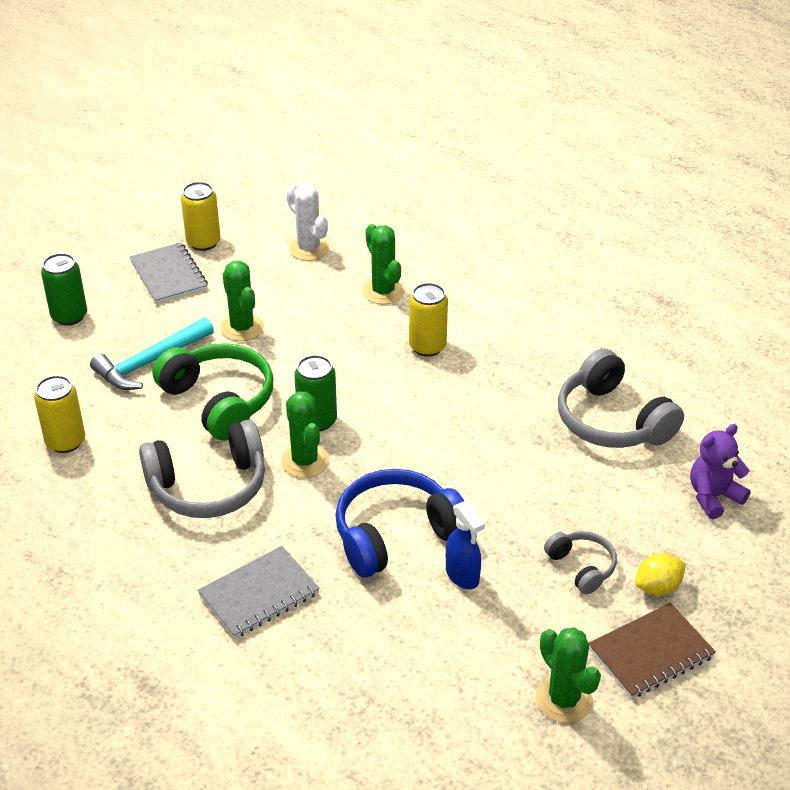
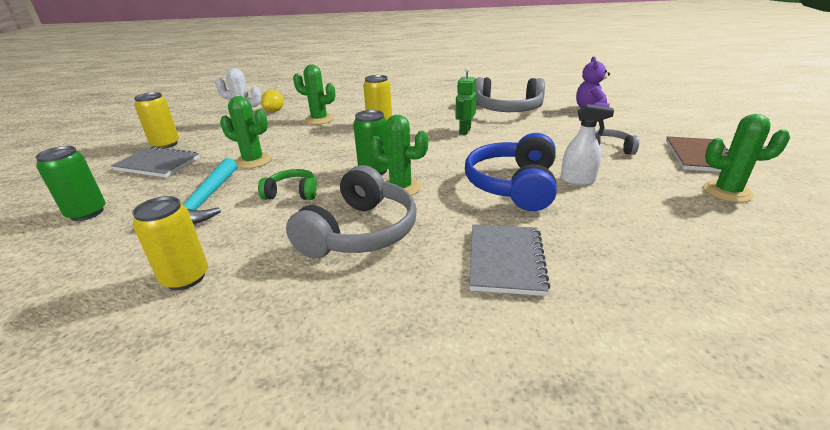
camera: 45 degrees left, 10 degrees down
green headphones [152,343,273,441] -> green headphones [258,169,317,200], size x0.53
blue spray bottle [446,501,485,589] -> white spray bottle [561,104,614,185]
yellow lemon [635,553,686,596] -> yellow lemon moved to [261,90,284,112]
none -> green robot [455,67,477,135]

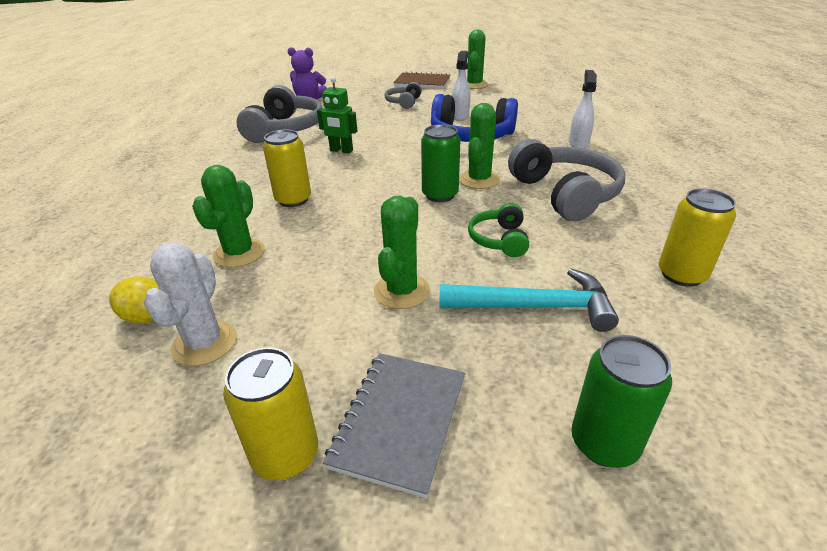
camera: 90 degrees left, 5 degrees up
grey headphones [286,165,417,258] -> grey headphones turned 45 degrees clockwise [508,139,625,222]
grey notebook [469,224,550,296] -> white spray bottle [569,70,597,149]

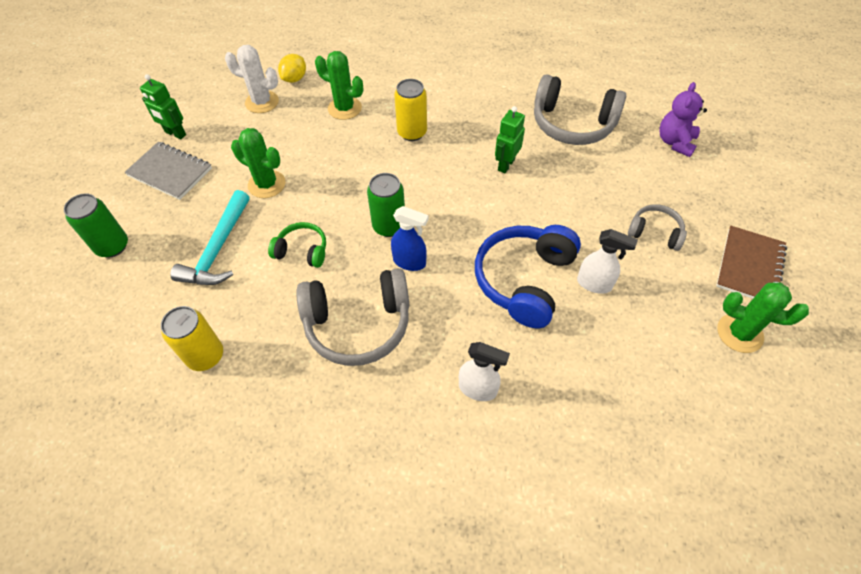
camera: 100 degrees right, 20 degrees up
yellow can [223,347,318,480] -> green robot [140,74,186,139]
green cactus [459,103,500,189] -> blue spray bottle [391,206,428,271]

